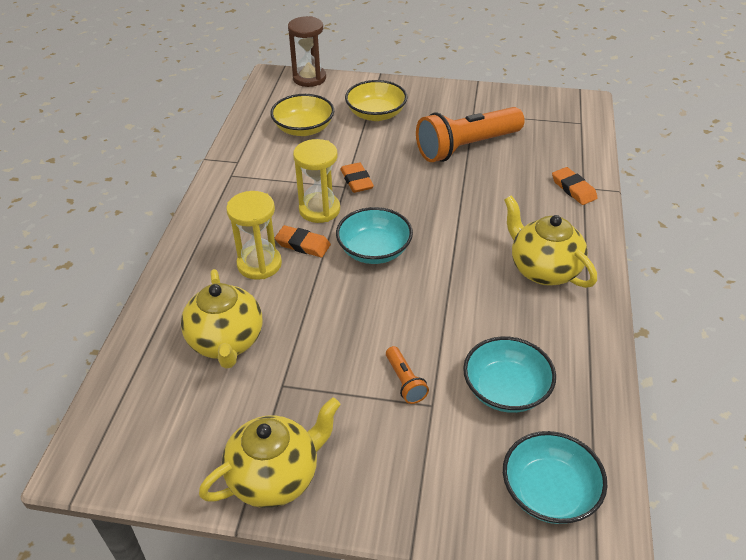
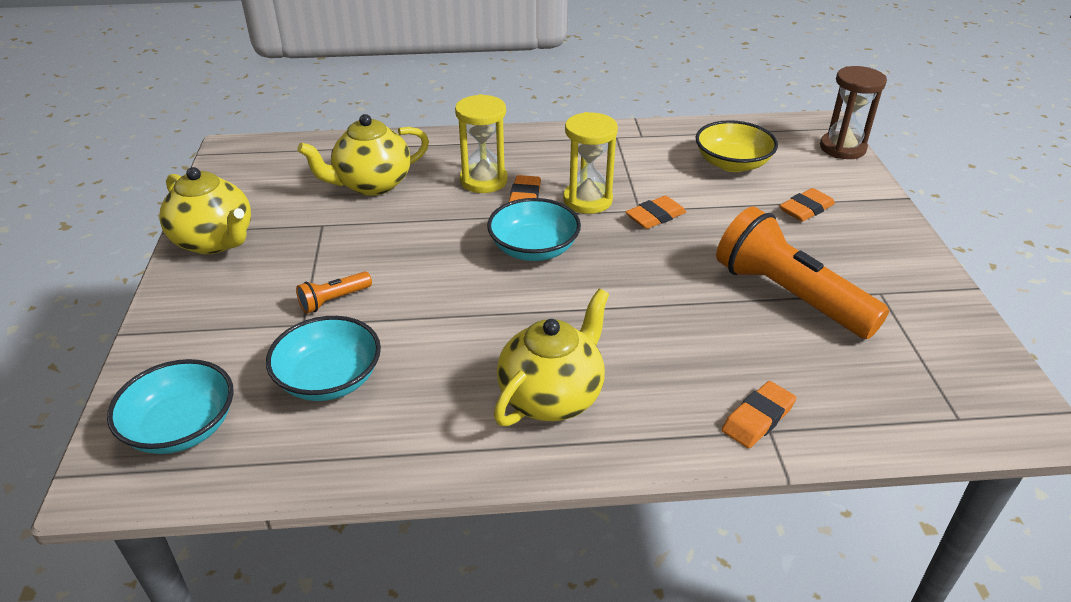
camera: 75 degrees right, 5 degrees down
yellow bowl [345,80,408,121] -> orange eraser [780,188,835,222]

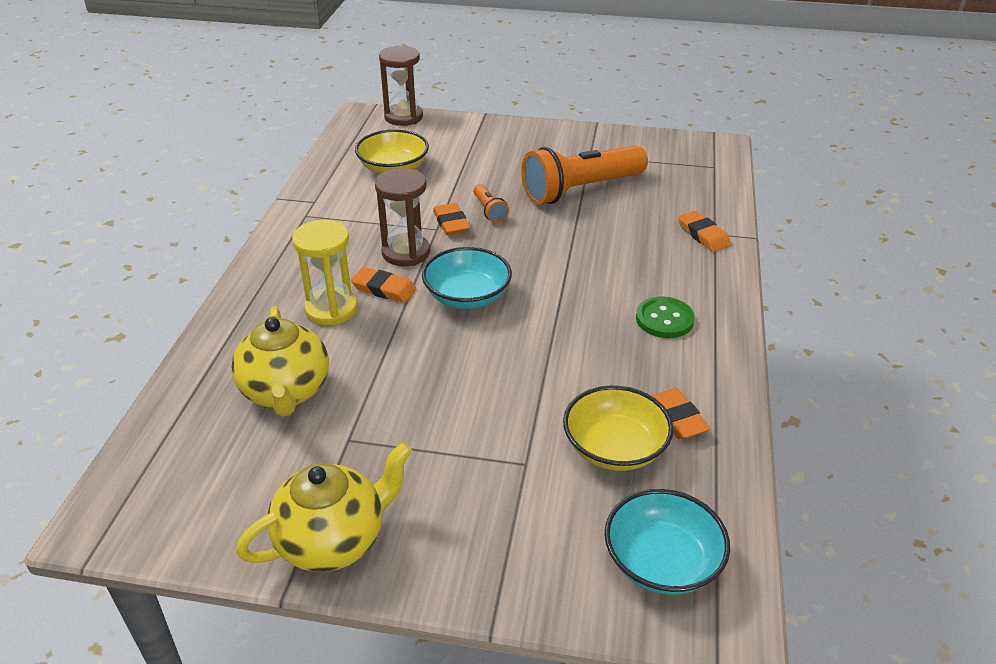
camera: 75 degrees left, 0 degrees up
turquoise bowl [266,316,381,401] -> yellow bowl [563,386,674,471]
orange flashlight [296,272,372,313] -> orange flashlight moved to [473,184,509,223]
yellow teapot [494,289,609,427] -> green button [636,296,695,338]
yellow hourglass [563,112,618,214] -> brown hourglass [375,168,430,266]
orange eraser [780,188,835,222] -> orange eraser moved to [651,388,711,439]

